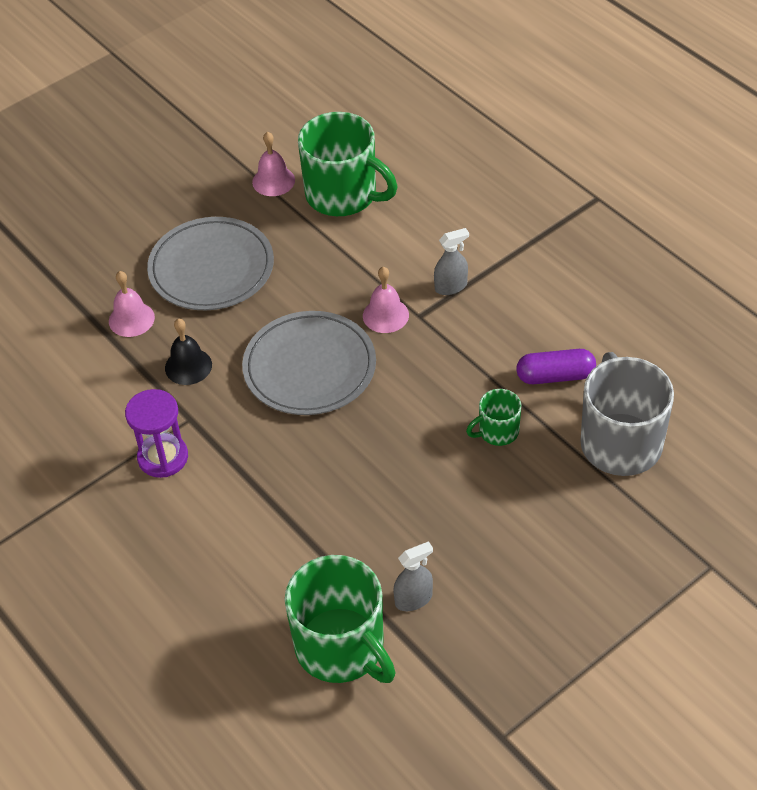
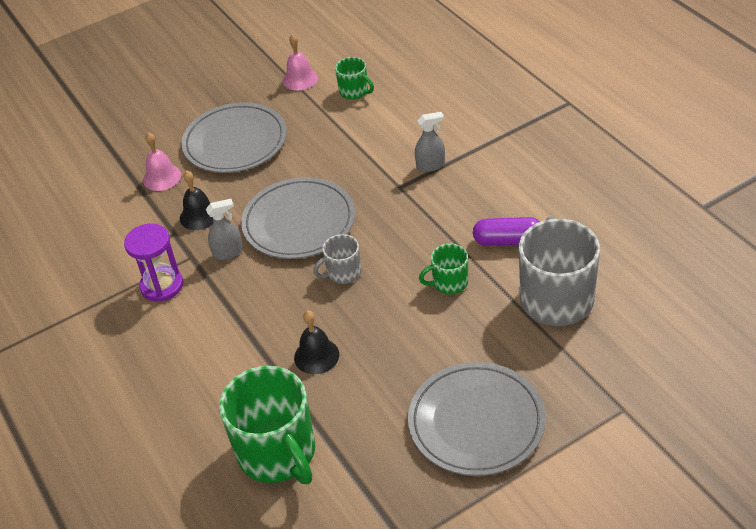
camera: 10 degrees right, 5 degrees down
green mug [298,112,397,216] -> green mug [335,57,374,100], size x0.49
pink bell [363,267,409,333] -> none
grey spray bottle [394,541,433,611] -> grey spray bottle moved to [206,199,243,260]
none -> black bell [294,310,339,374]
none -> grey mug [313,234,361,284]
none -> grey plate [408,362,546,476]

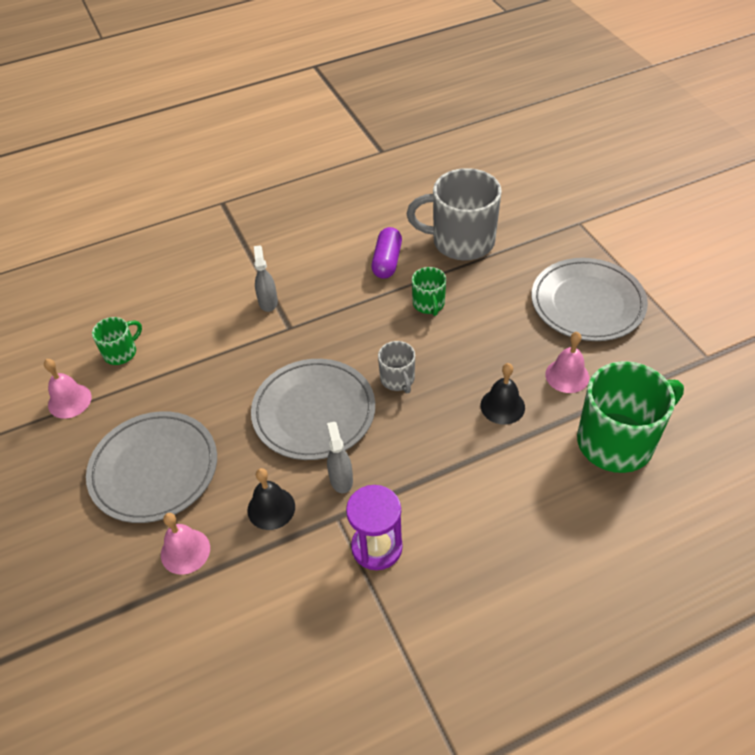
camera: 85 degrees left, 5 degrees up
none -> pink bell [545,332,589,393]

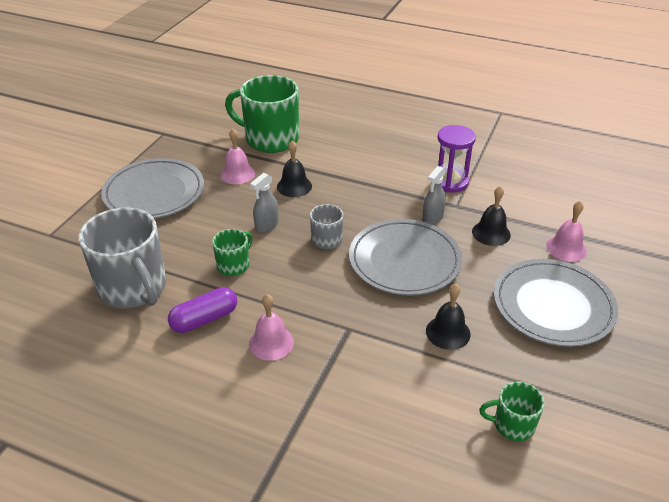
camera: 135 degrees left, 10 degrees down
pink bell [44,359,92,418] -> pink bell moved to [249,294,294,361]
grey spray bottle [254,245,278,312] -> grey spray bottle moved to [250,173,279,233]
none -> black bell [426,284,471,350]

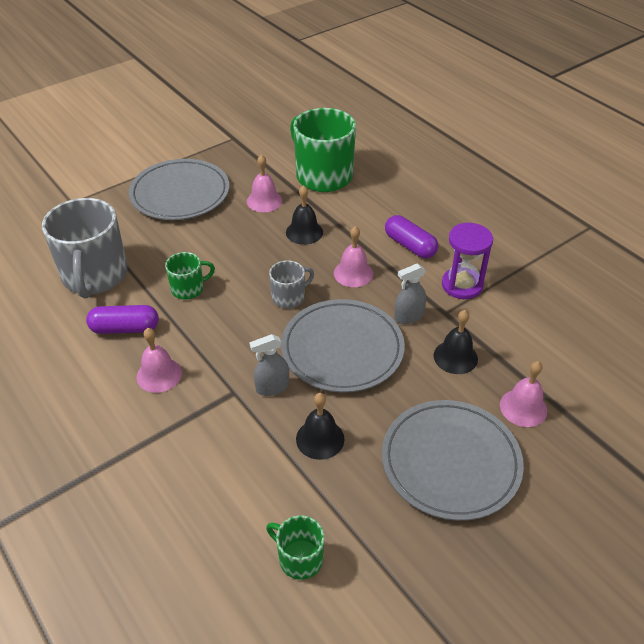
camera: 30 degrees right, 5 degrees up
grey spray bottle [250,173,279,233] -> grey spray bottle moved to [250,334,289,396]
none -> pink bell [334,226,373,287]
none -> purple capsule [385,215,438,258]

